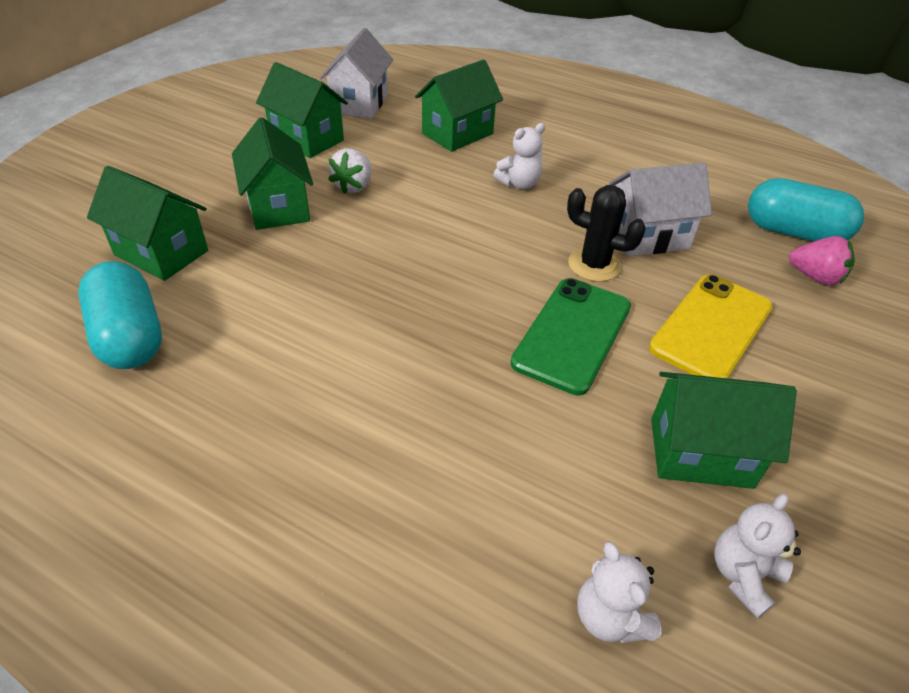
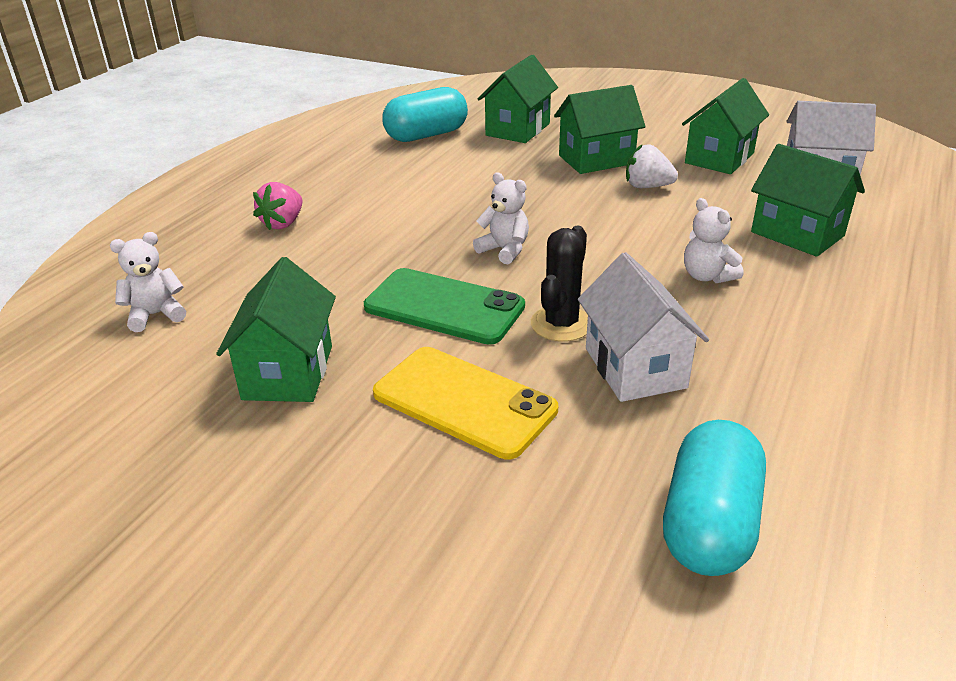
camera: 90 degrees right, 10 degrees down
white teddy bear [714,494,801,618] -> white teddy bear moved to [473,172,529,264]
pink strawberry [789,236,855,286] -> pink strawberry moved to [253,182,302,230]

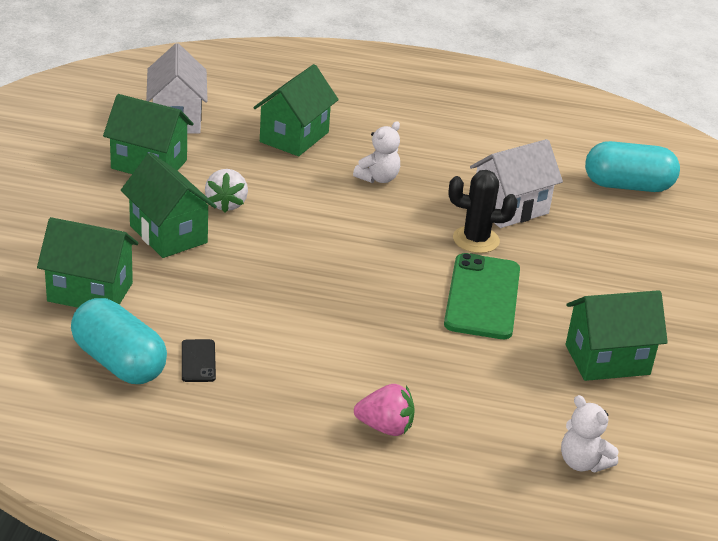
camera: 110 degrees left, 0 degrees up
yellow phone [373,347,558,459] -> none
white teddy bear [473,172,529,264] -> none
none -> black phone [182,339,216,382]

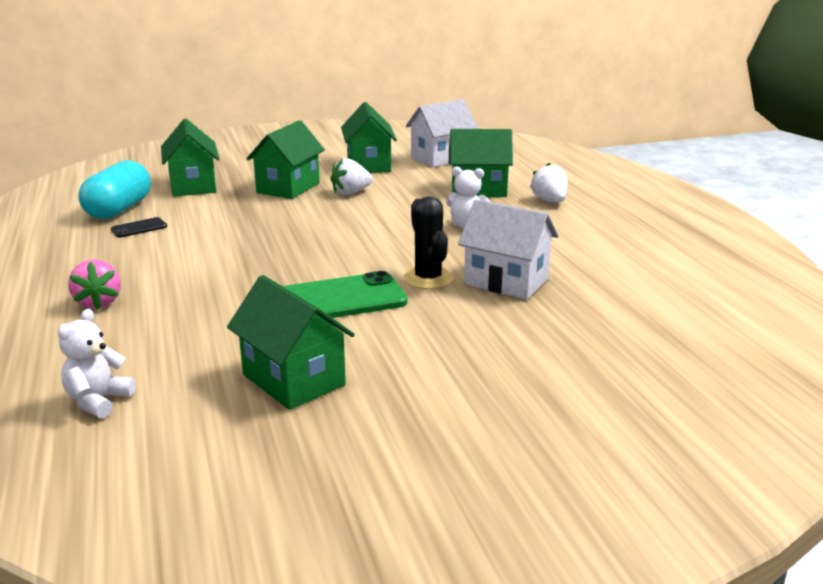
camera: 65 degrees right, 10 degrees down
turquoise capsule [585,141,680,192] -> none
none -> white strawberry [530,163,568,203]

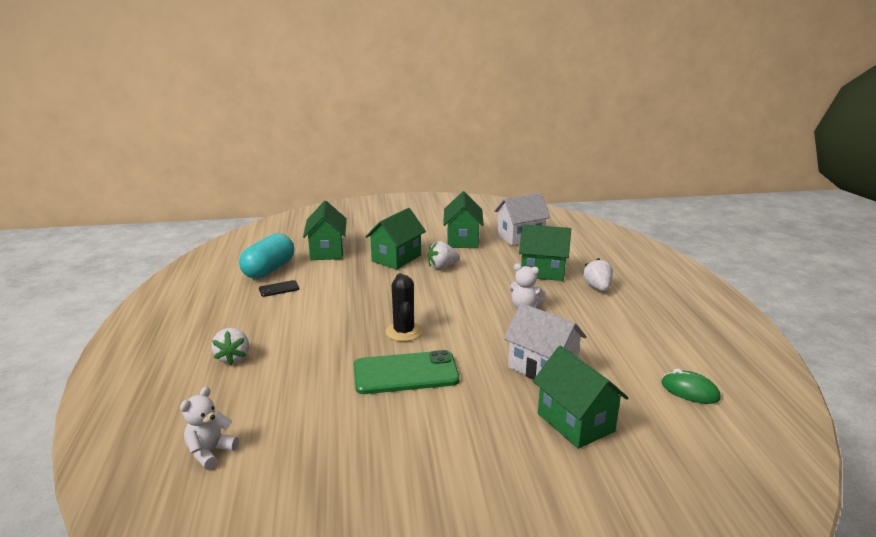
camera: 10 degrees right, 0 degrees up
pink strawberry [68,260,121,310] -> white strawberry [211,328,249,365]
green house [227,275,355,410] -> green house moved to [533,346,628,449]
black cactus [403,197,453,289] -> black cactus moved to [386,273,422,342]
none -> green mouse [661,369,720,404]

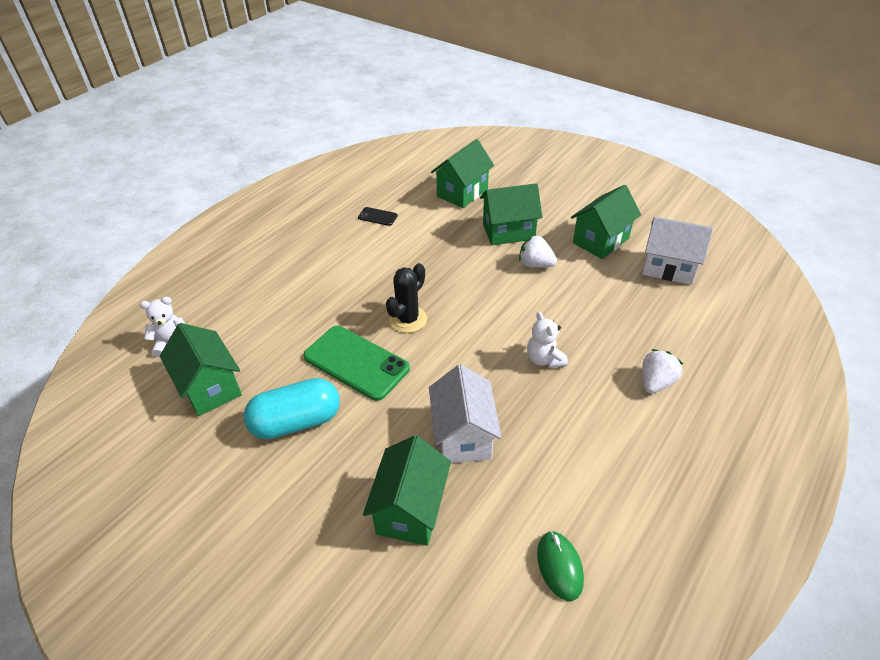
camera: 45 degrees right, 20 degrees up
white strawberry [211,328,249,365] -> none
turquoise capsule [239,233,294,279] -> turquoise capsule moved to [243,378,340,439]
green house [519,224,571,281] -> green house moved to [160,323,242,416]

